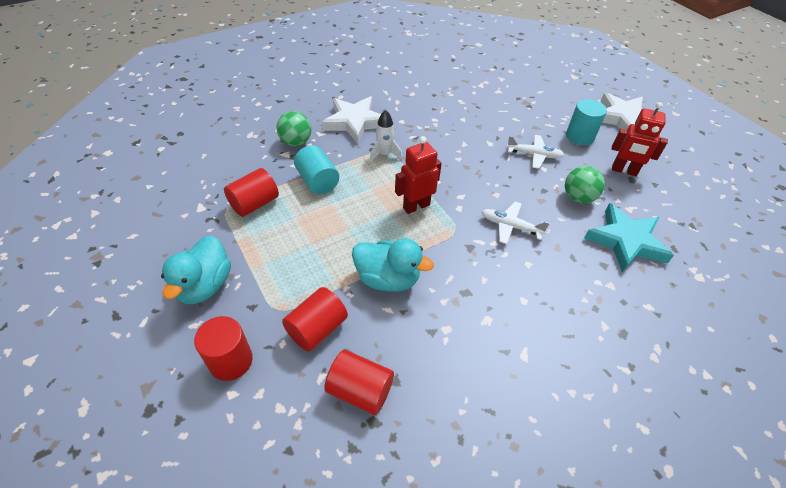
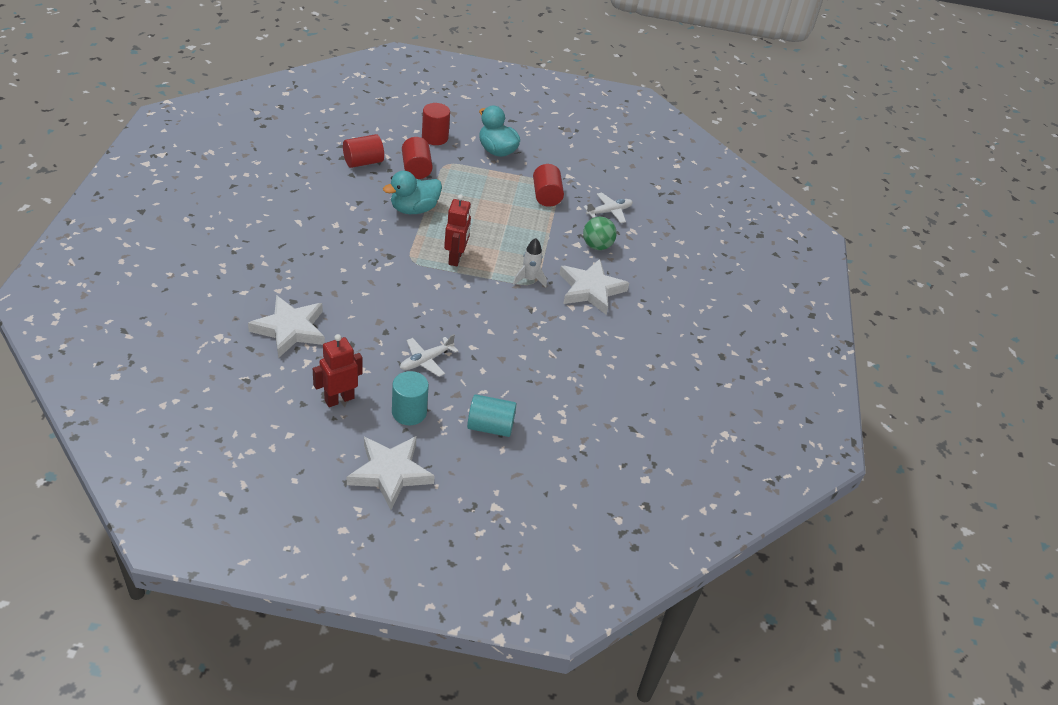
camera: 125 degrees right, 5 degrees down
turquoise cylinder [294,145,339,194] -> turquoise cylinder moved to [467,394,517,437]
white plane [482,202,550,244] -> white plane moved to [583,193,633,223]
green ball [565,166,605,203] -> none
turquoise star [584,203,674,272] -> white star [248,295,325,358]

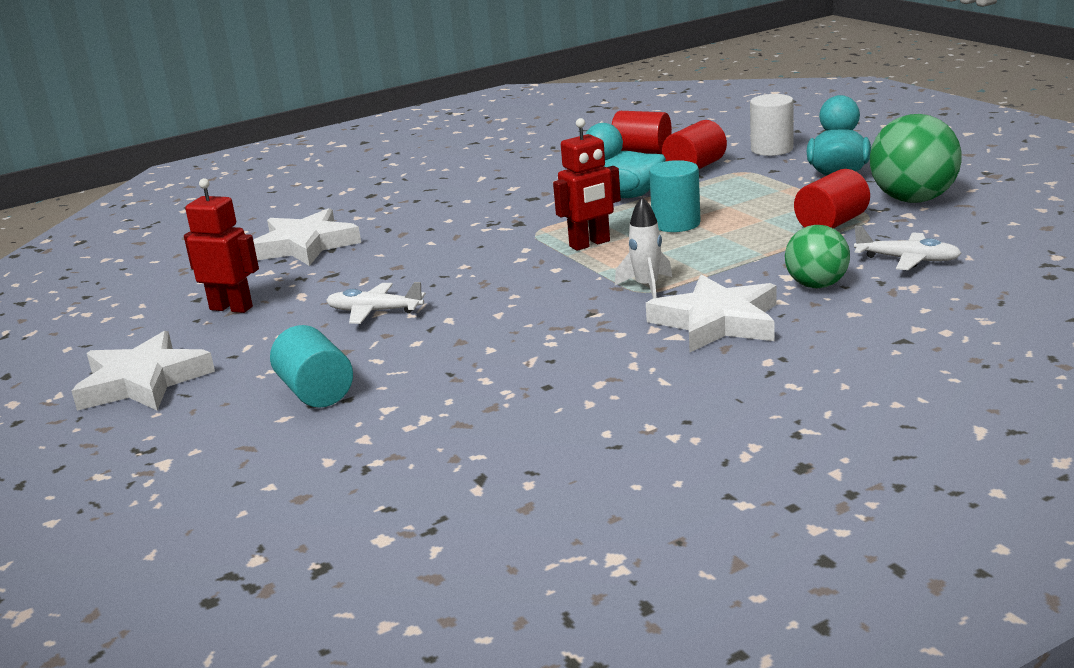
camera: 60 degrees right, 20 degrees down
turquoise cylinder [392,371,429,425] -> turquoise cylinder moved to [649,160,701,232]
red cylinder [422,103,450,145] -> white cylinder [750,94,793,156]
none -> green ball [870,114,962,203]

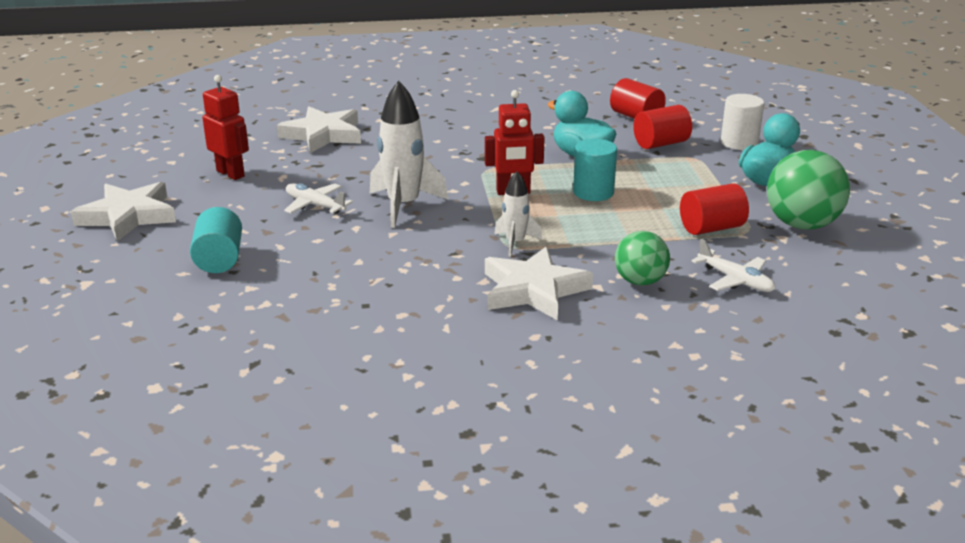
camera: 20 degrees right, 5 degrees up
none -> white rocket [370,81,448,228]

